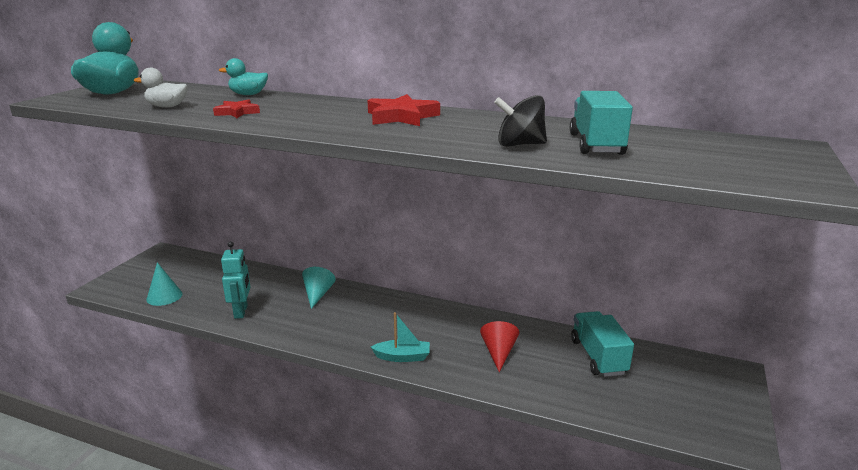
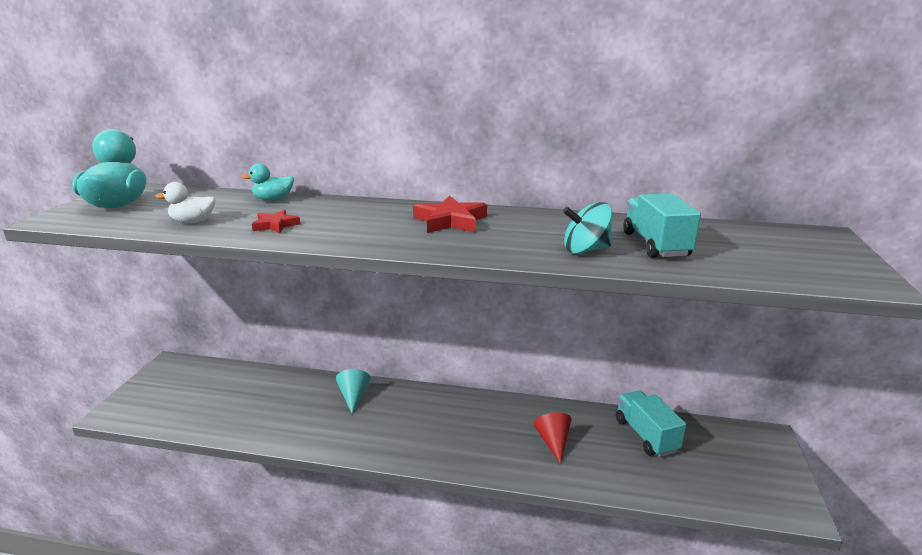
camera: 10 degrees left, 0 degrees up
turquoise cone [146,262,183,306] -> none
turquoise robot [221,241,250,319] -> none
turquoise boat [371,312,430,362] -> none
black spinning top [494,95,547,147] -> turquoise spinning top [563,202,613,254]

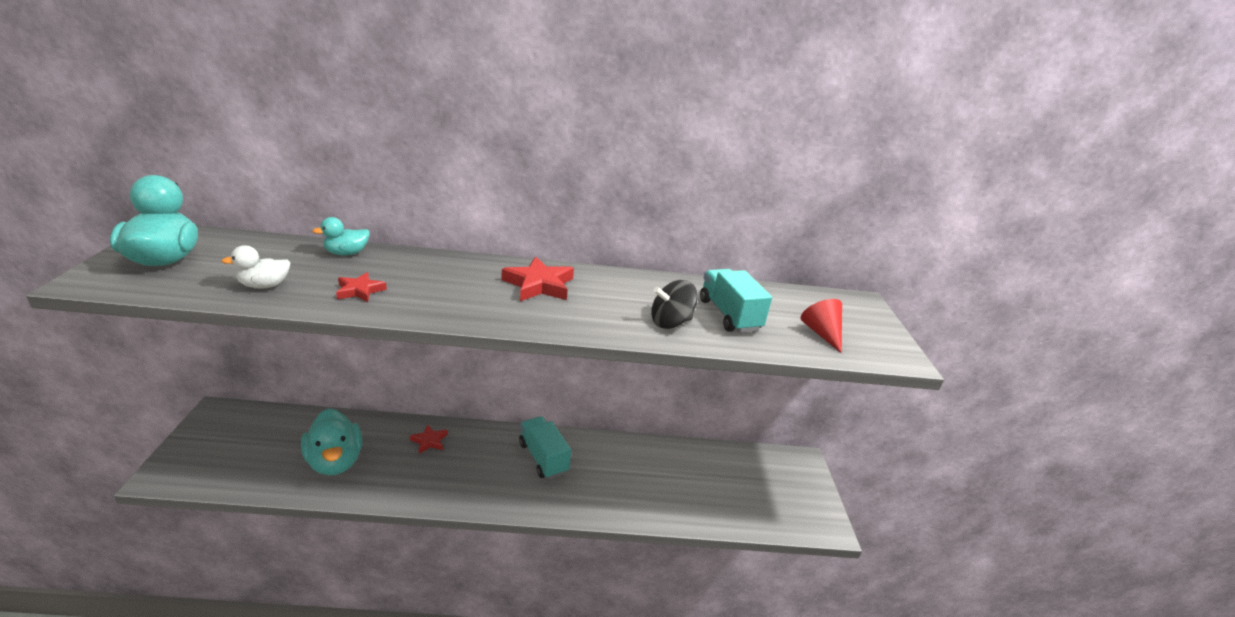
camera: 15 degrees left, 5 degrees up
turquoise cone [336,369,371,414] -> red star [410,424,448,454]
red cone [533,412,571,464] -> red cone moved to [801,299,842,353]
turquoise spinning top [563,202,613,254] -> black spinning top [651,280,698,329]
turquoise truck [616,391,686,457] -> turquoise truck moved to [519,416,571,479]
none -> turquoise duck [301,408,362,475]

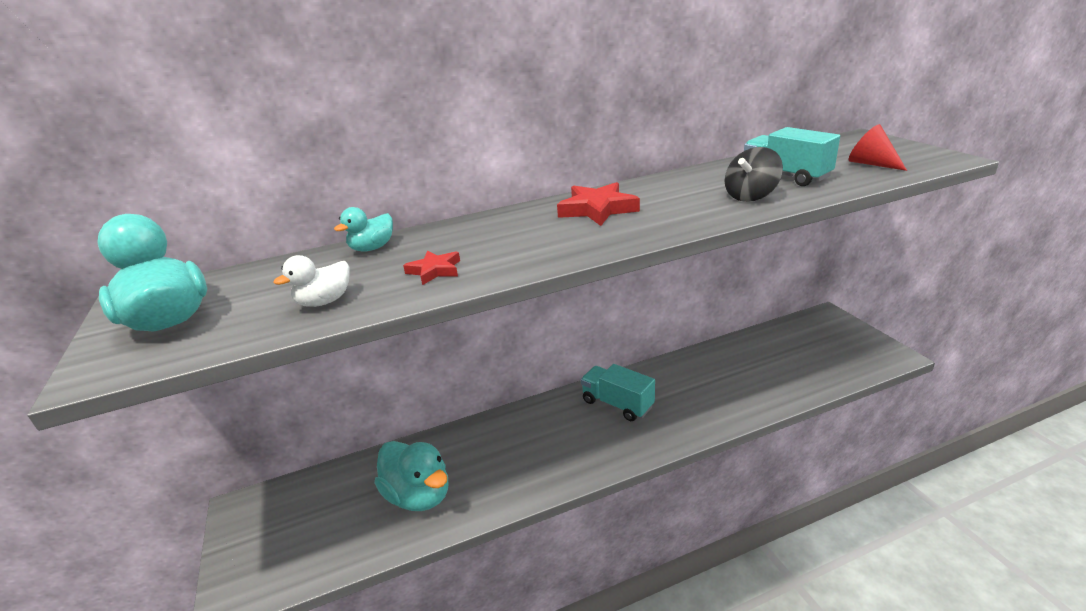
camera: 15 degrees left, 0 degrees up
red star [410,424,448,454] -> none

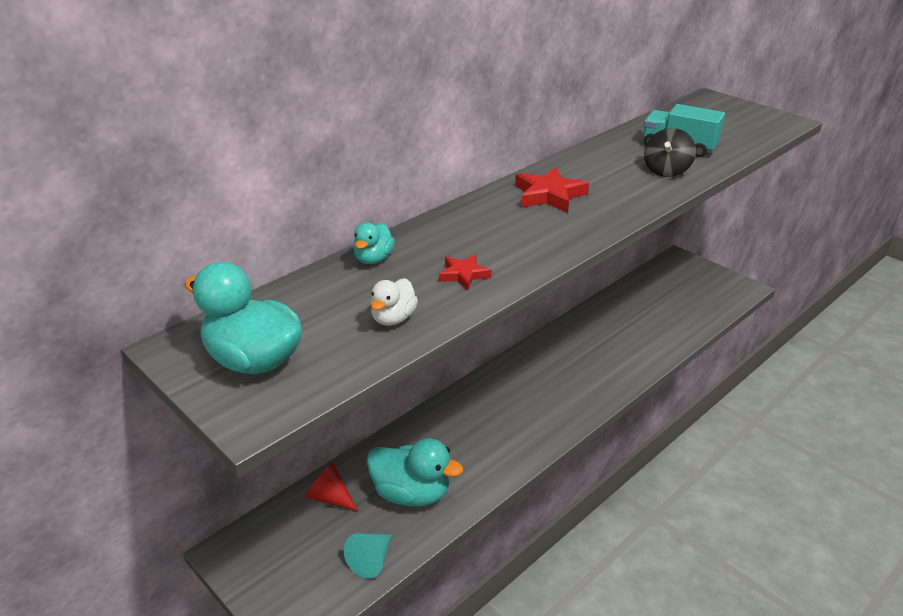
camera: 25 degrees left, 5 degrees up
turquoise truck [581,364,655,421] -> none
red cone [848,124,907,171] -> red cone moved to [306,463,358,511]
none -> turquoise cone [344,533,392,578]

